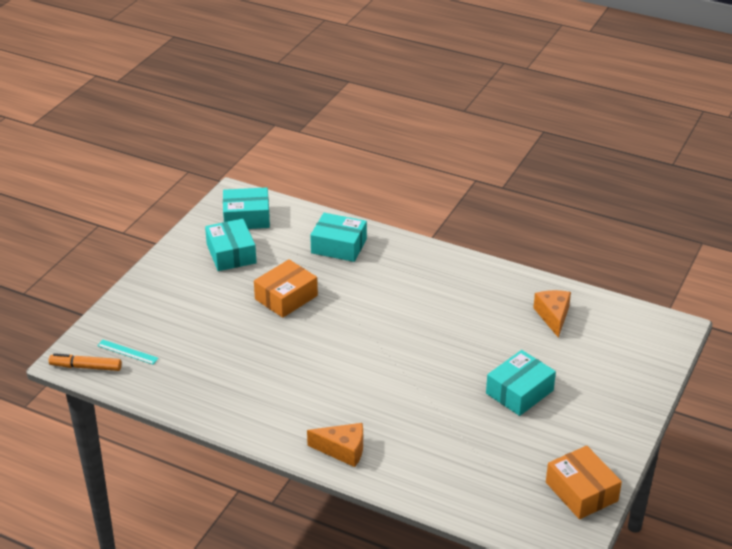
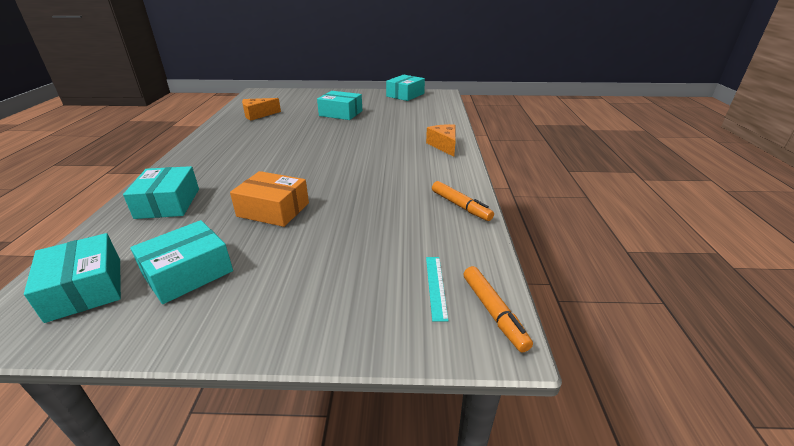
camera: 115 degrees left, 5 degrees down
orange box [546,446,622,519] -> turquoise box [386,75,425,101]
none -> orange marker [432,181,494,221]

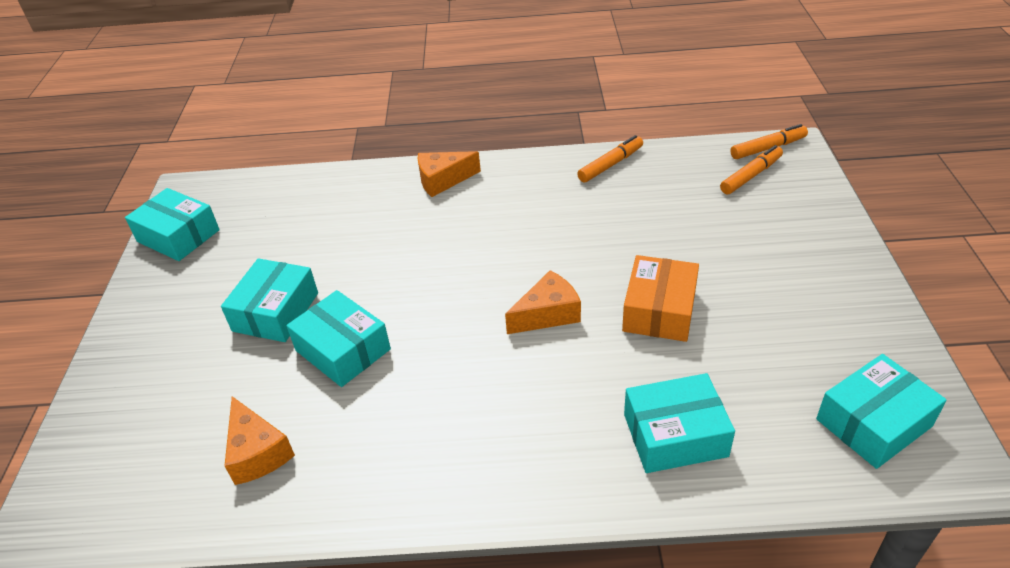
camera: 90 degrees left, 10 degrees up
turquoise box [130,220,233,304] -> turquoise box moved to [286,290,391,387]
turquoise ruler [426,257,449,321] -> orange marker [720,145,783,194]
none -> orange cheese [505,270,581,334]

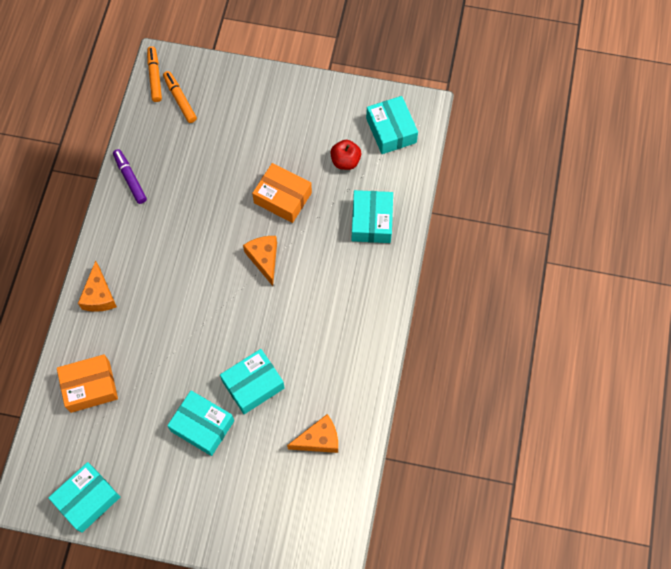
camera: 80 degrees left, 25 degrees up
orange marker [577,135,643,183] -> purple marker [113,149,147,204]
none -> orange box [57,354,118,413]
none -> red apple [330,140,361,170]

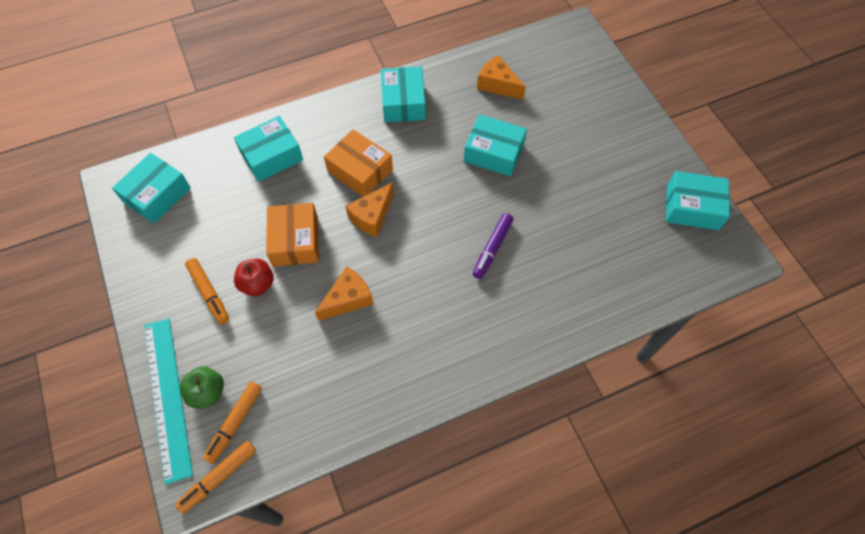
camera: 125 degrees left, 5 degrees down
orange box [57,354,118,413] -> orange box moved to [324,129,393,197]
orange cheese [78,260,117,312] -> orange cheese moved to [315,266,373,321]
purple marker [113,149,147,204] -> purple marker moved to [473,213,514,279]
turquoise box [167,390,234,456] -> turquoise box moved to [381,67,426,122]
red apple [330,140,361,170] -> red apple moved to [234,258,274,296]
none -> turquoise ruler [144,318,193,485]
none -> green apple [180,366,224,408]
none -> orange marker [185,258,229,324]

